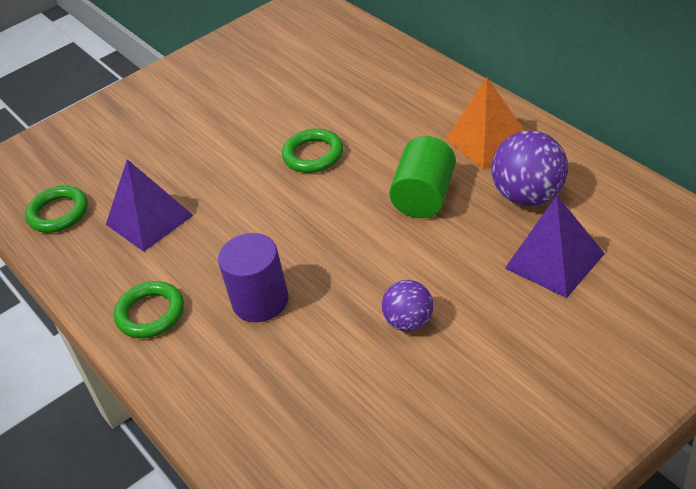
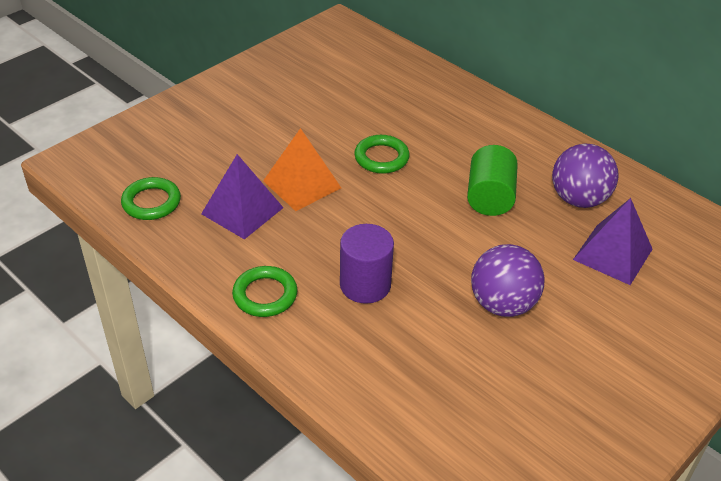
camera: 15 degrees left, 0 degrees up
purple ball [382,280,434,332] -> purple ball [471,244,545,317], size x1.60
orange pyramid [446,78,525,170] -> orange pyramid moved to [263,128,341,211]

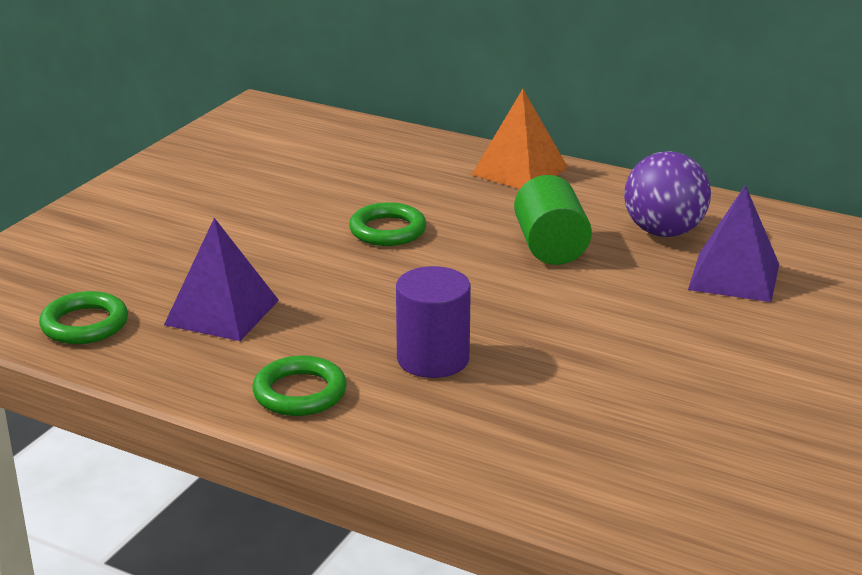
camera: 15 degrees left, 15 degrees down
orange pyramid [263,128,341,211] -> orange pyramid moved to [472,89,568,189]
purple ball [471,244,545,317] -> none

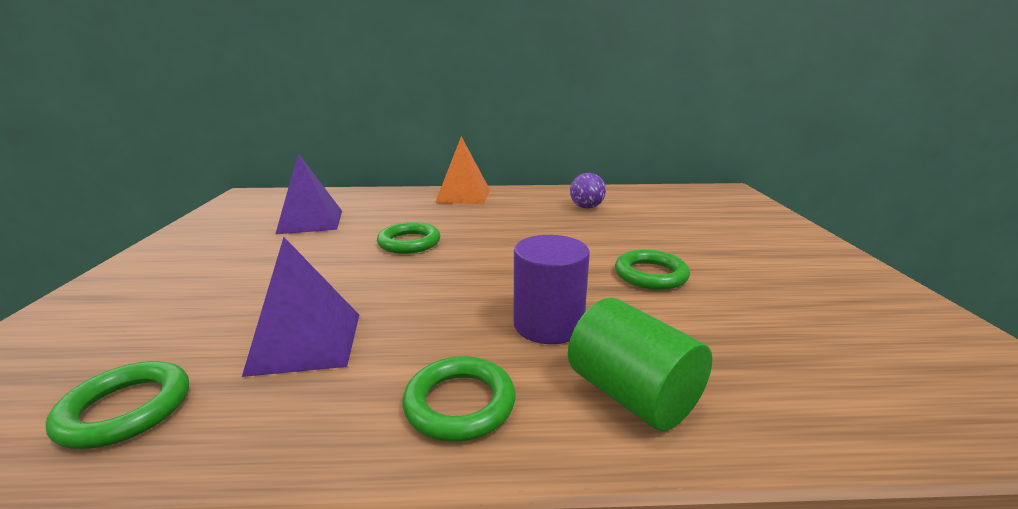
camera: 30 degrees left, 5 degrees down
green cylinder [514,175,592,265] -> green cylinder moved to [568,298,713,431]
purple ball [624,151,711,237] -> purple ball [570,173,606,209], size x0.63
purple pyramid [688,185,779,302] -> purple pyramid moved to [276,153,342,234]
none -> green ring [615,250,690,290]

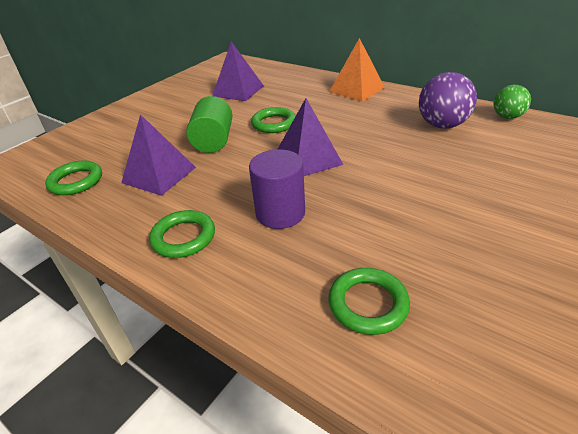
camera: 40 degrees right, 15 degrees up
green cylinder [568,298,713,431] -> green cylinder moved to [186,96,232,153]
purple ball [570,173,606,209] -> purple ball [419,72,477,129], size x1.60
green ring [615,250,690,290] -> green ring moved to [328,268,410,335]
none -> purple pyramid [278,98,343,176]
none -> green ball [494,85,531,119]

